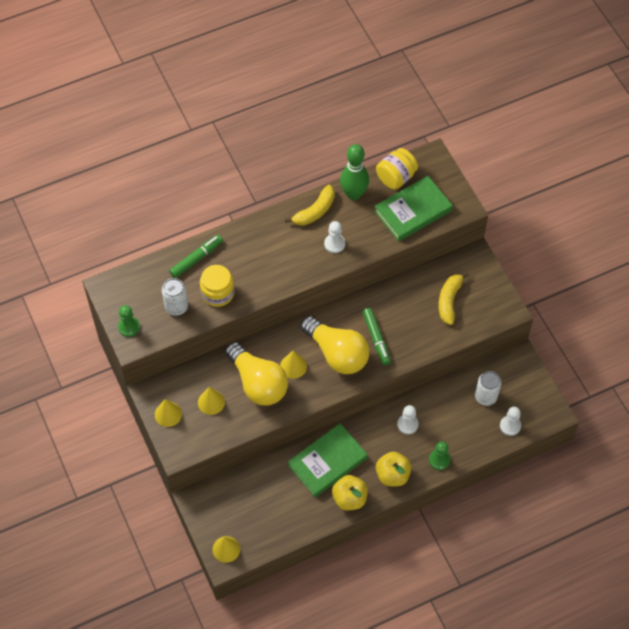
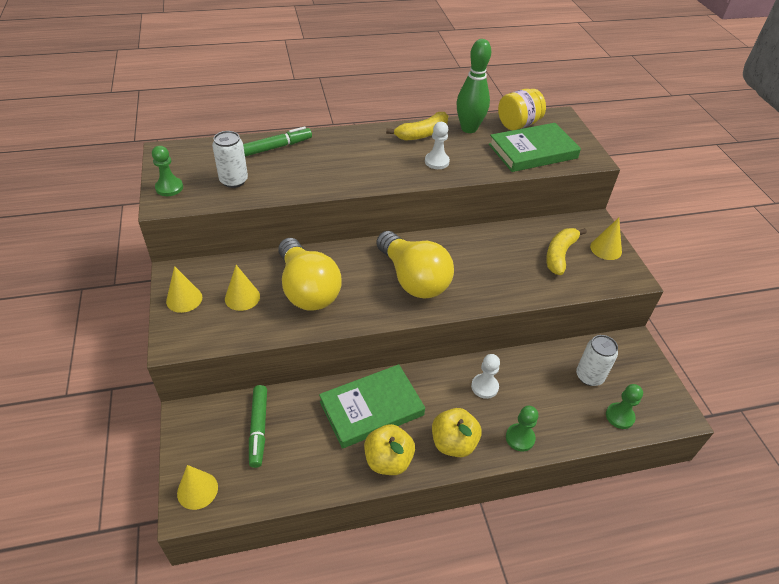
camera: 10 degrees right, 15 degrees down
yellow jar [200,265,234,307] -> none
yellow cone [280,351,307,379] -> yellow cone moved to [590,218,622,260]
green marker [362,308,391,365] -> green marker moved to [249,385,267,468]
white pawn [500,407,521,436] -> green pawn [606,384,643,429]

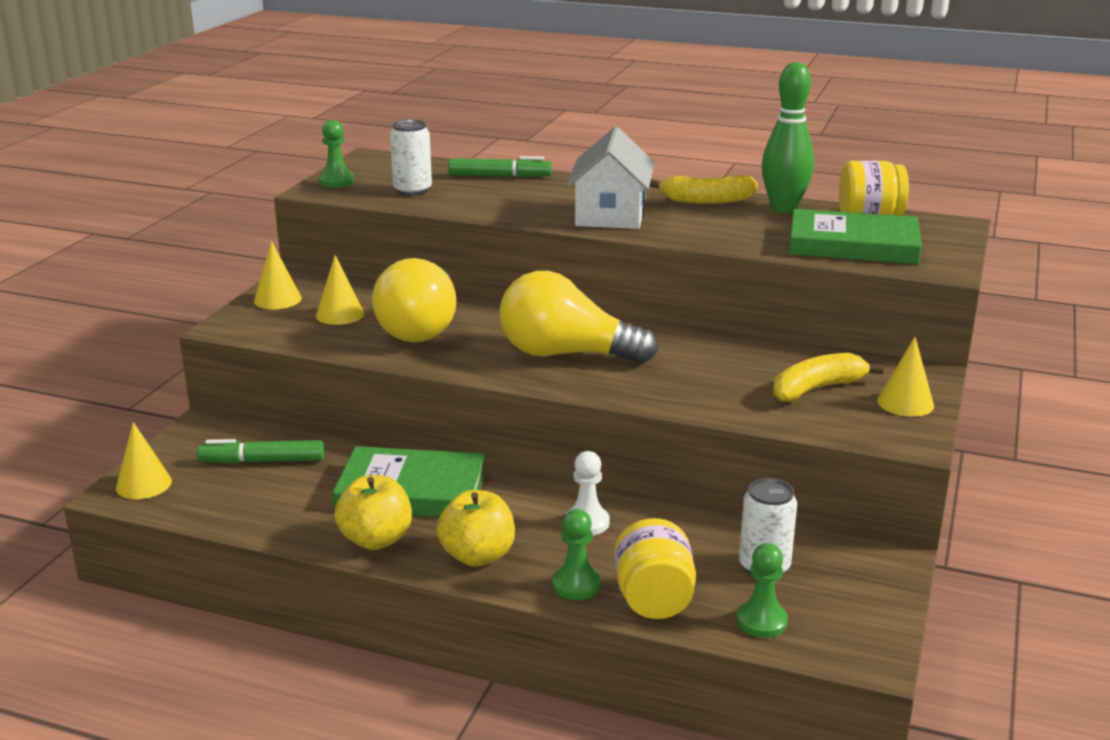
camera: 35 degrees right, 20 degrees down
green marker [249,385,267,468] -> green marker turned 60 degrees clockwise [197,439,324,464]
yellow light bulb [376,231,454,299] -> yellow light bulb turned 105 degrees clockwise [500,271,658,364]
white pawn [425,122,450,169] -> none
none -> white house [567,127,655,229]
none -> yellow jar [614,518,696,619]

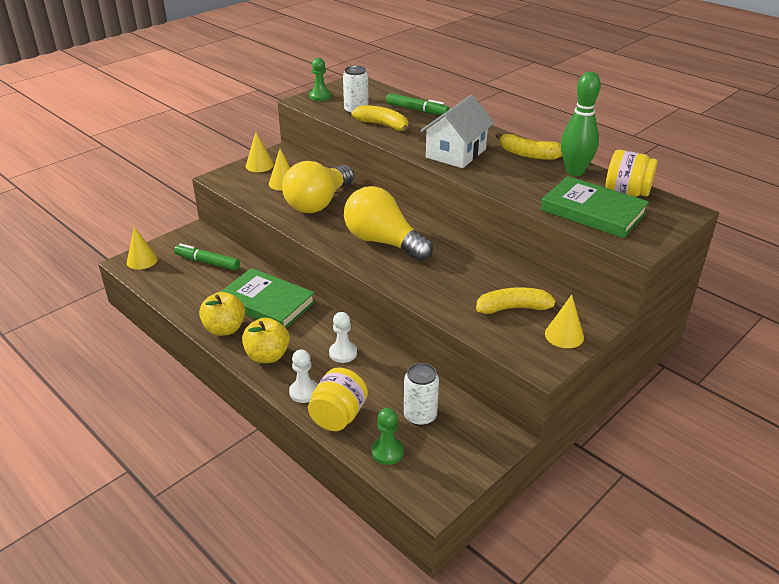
camera: 25 degrees right, 10 degrees up
green pawn [552,509,601,600] -> white pawn [289,350,318,403]
none -> yellow banana [351,105,410,133]

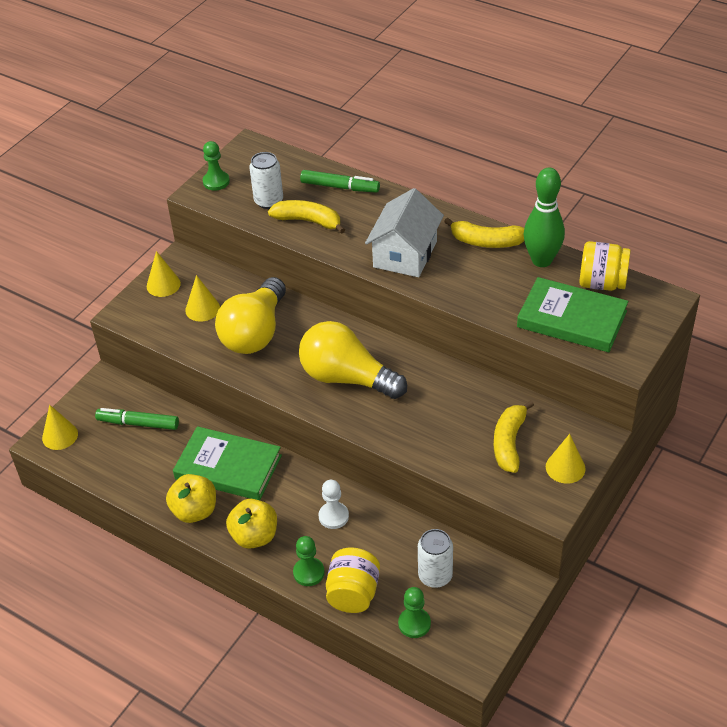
camera: 10 degrees left, 10 degrees up
white pawn [289,350,318,403] -> green pawn [293,536,325,586]
yellow banana [476,287,564,314] -> yellow banana turned 60 degrees counterclockwise [494,400,534,473]

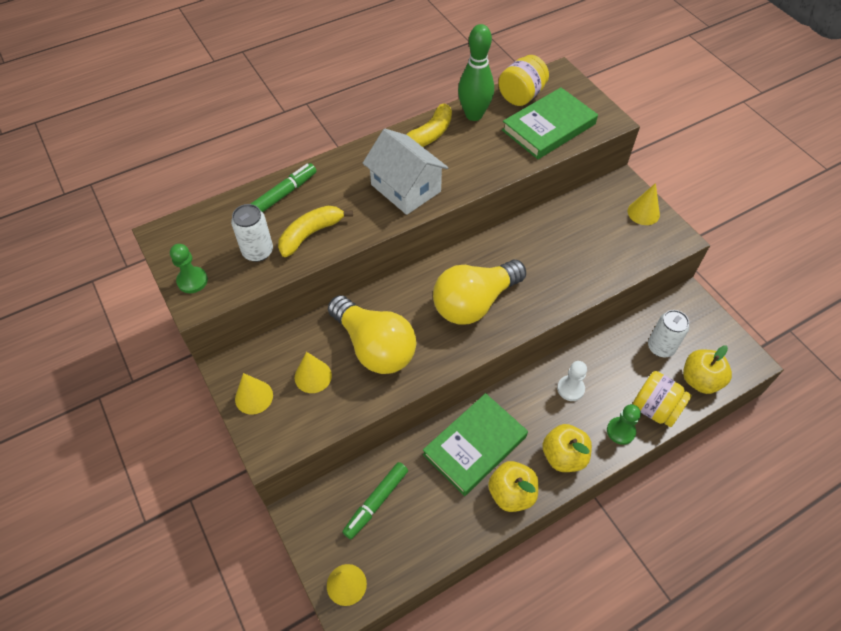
camera: 65 degrees left, 10 degrees up
green pawn [398,587,431,638] -> yellow apple [683,345,732,394]
yellow banana [494,400,534,473] -> none

